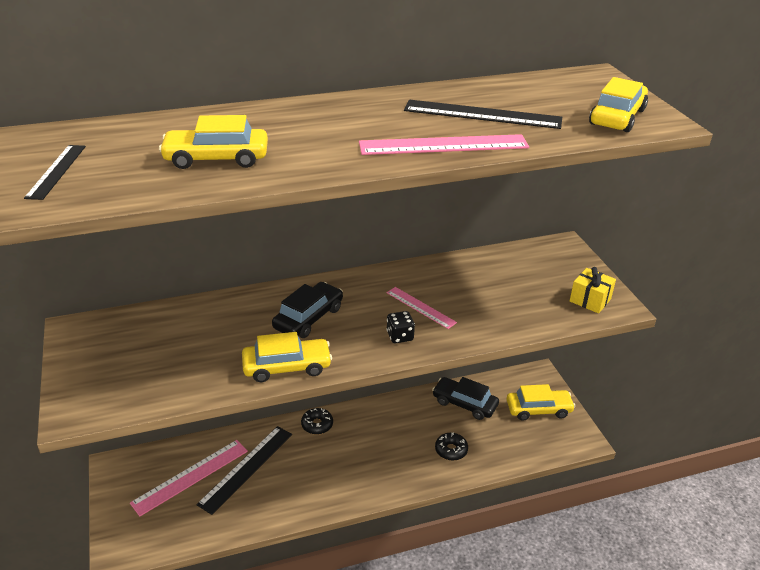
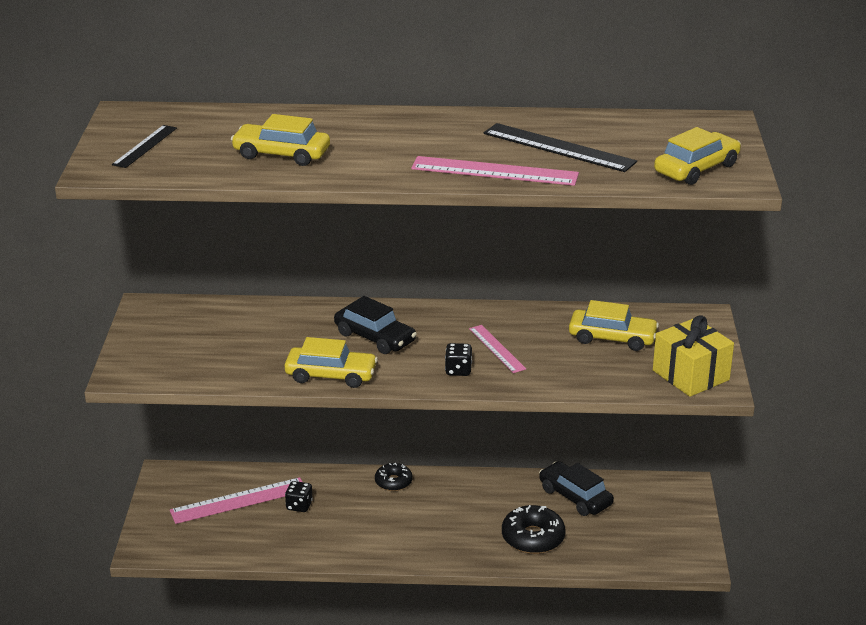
camera: 20 degrees right, 5 degrees down
black ruler [196,426,292,515] -> black dice [285,481,313,512]
black car [272,282,343,338] -> black car turned 75 degrees clockwise [334,296,417,354]
black donut [435,432,468,461] -> black donut [502,505,566,554], size x1.61
yellow car [506,384,575,421] -> yellow car moved to [569,300,659,351]
yellow gift [570,267,616,314] -> yellow gift [653,315,734,397], size x1.54

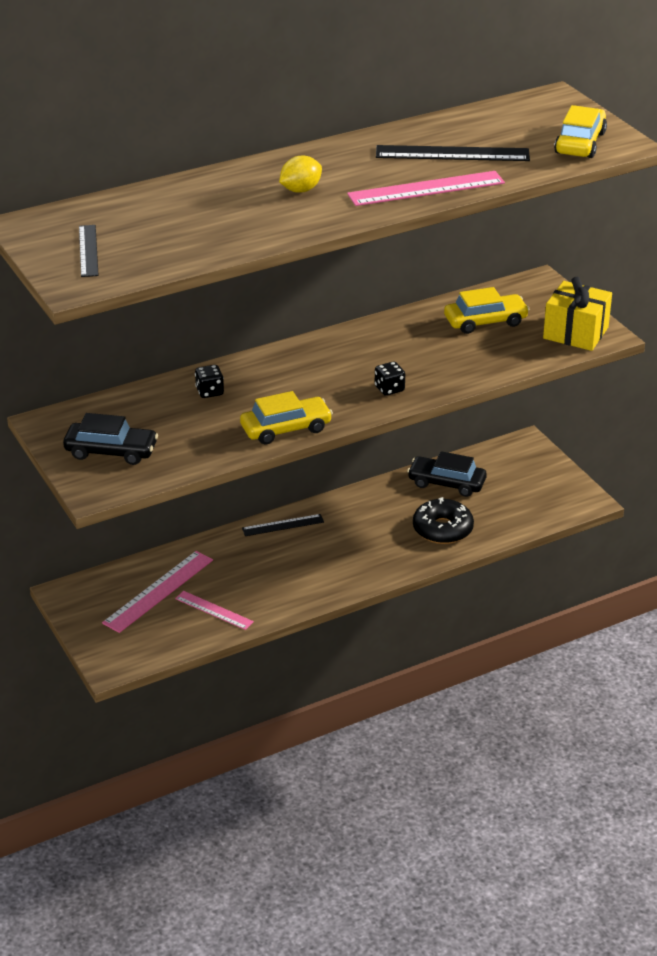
camera: 30 degrees left, 5 degrees up
yellow car [231,114,330,166] -> none
black dice [285,481,313,512] -> black dice moved to [195,365,224,398]
black car [334,296,417,354] -> black car moved to [63,413,158,465]
black donut [375,463,412,491] -> black ruler [242,514,324,536]
pink ruler [469,325,526,373] -> pink ruler moved to [175,591,254,630]
none -> yellow lemon [279,156,322,193]

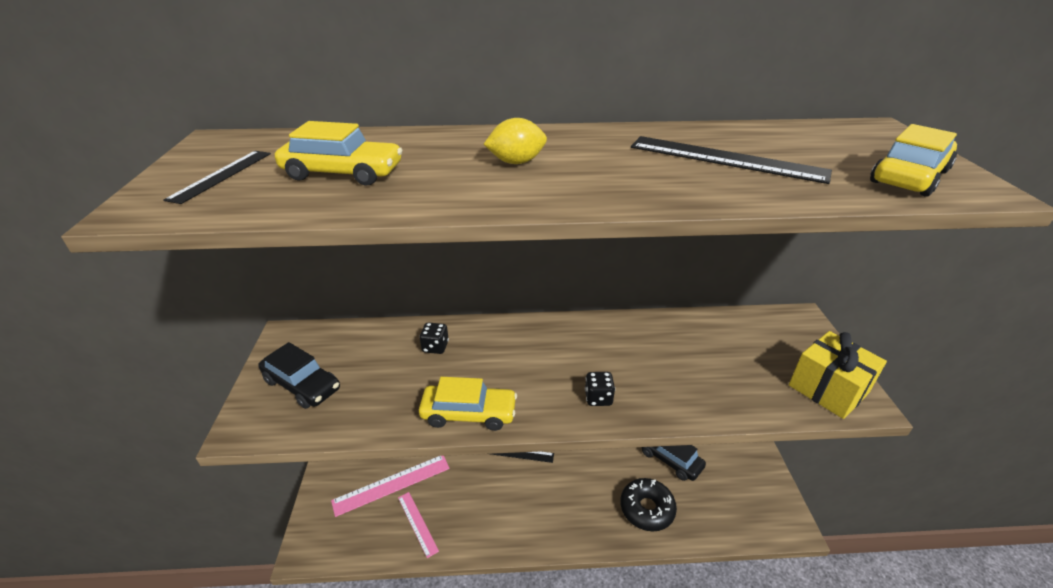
camera: 25 degrees right, 0 degrees up
pink ruler [347,171,505,206] -> none
yellow car [444,287,530,334] -> yellow car moved to [275,121,403,186]

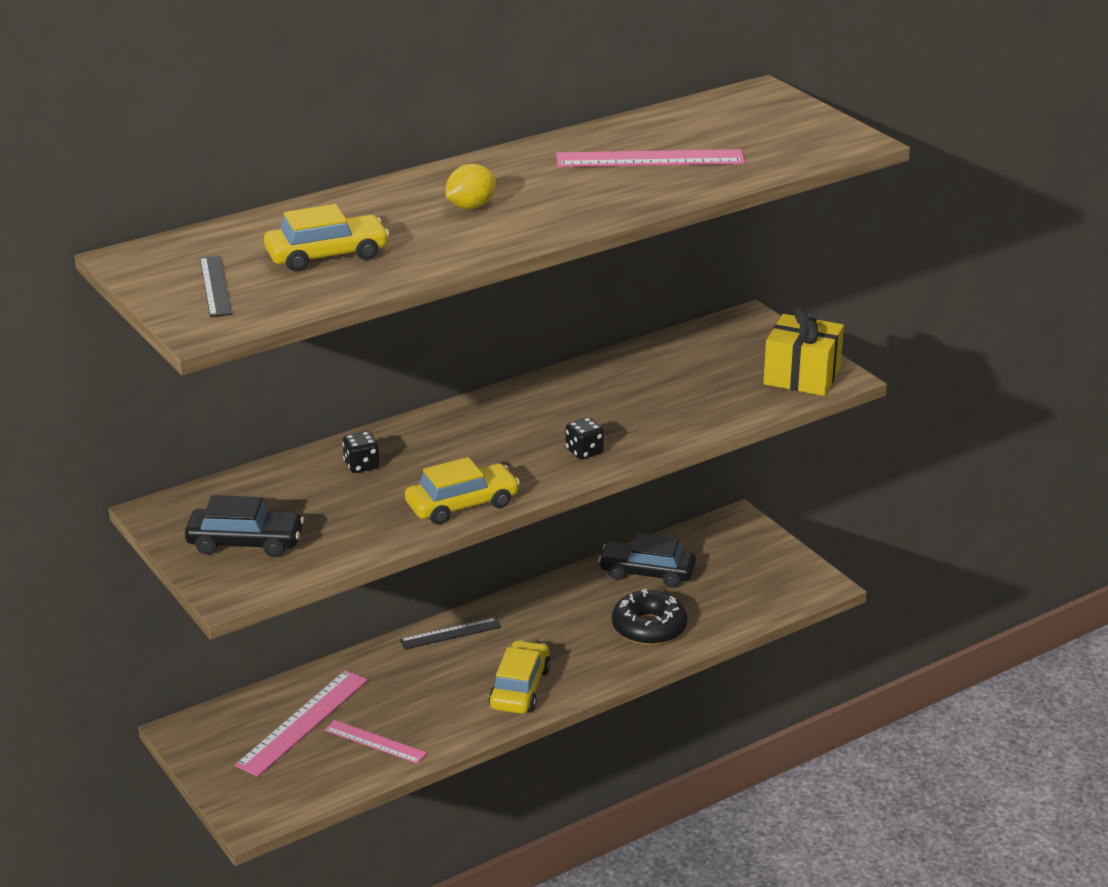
camera: 30 degrees left, 5 degrees down
black ruler [631,136,832,184] -> pink ruler [556,149,745,167]
yellow car [870,124,957,197] -> yellow car moved to [489,640,551,714]

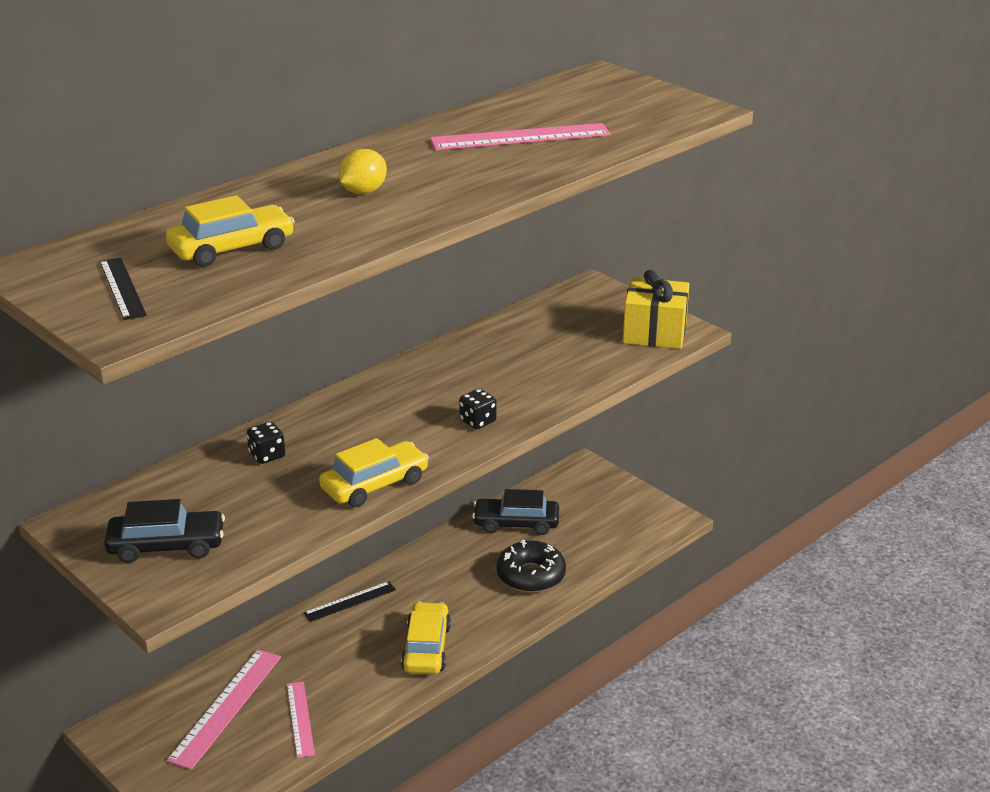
camera: 10 degrees left, 0 degrees up
pink ruler [325,720,427,764] -> pink ruler turned 60 degrees clockwise [287,681,315,758]

